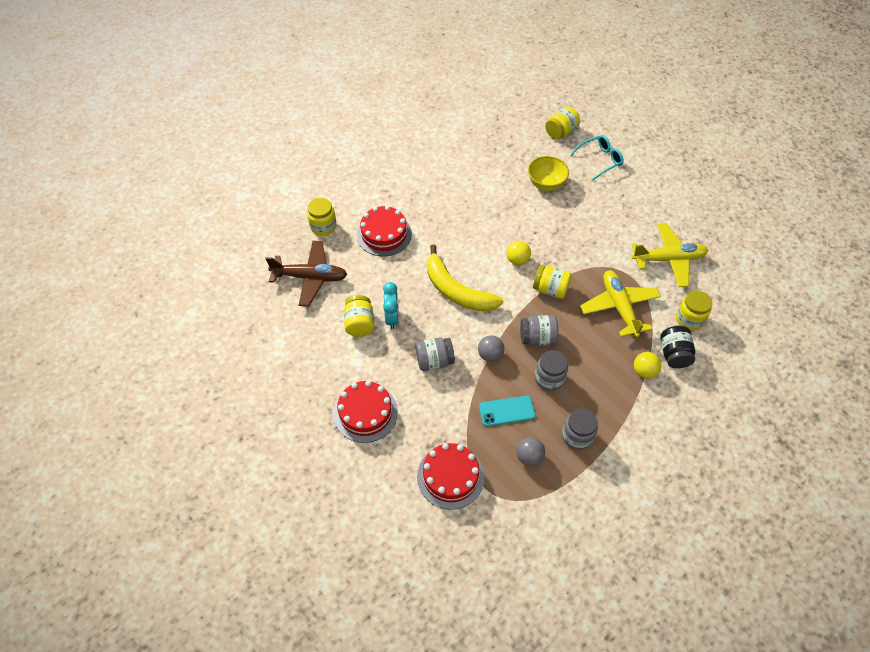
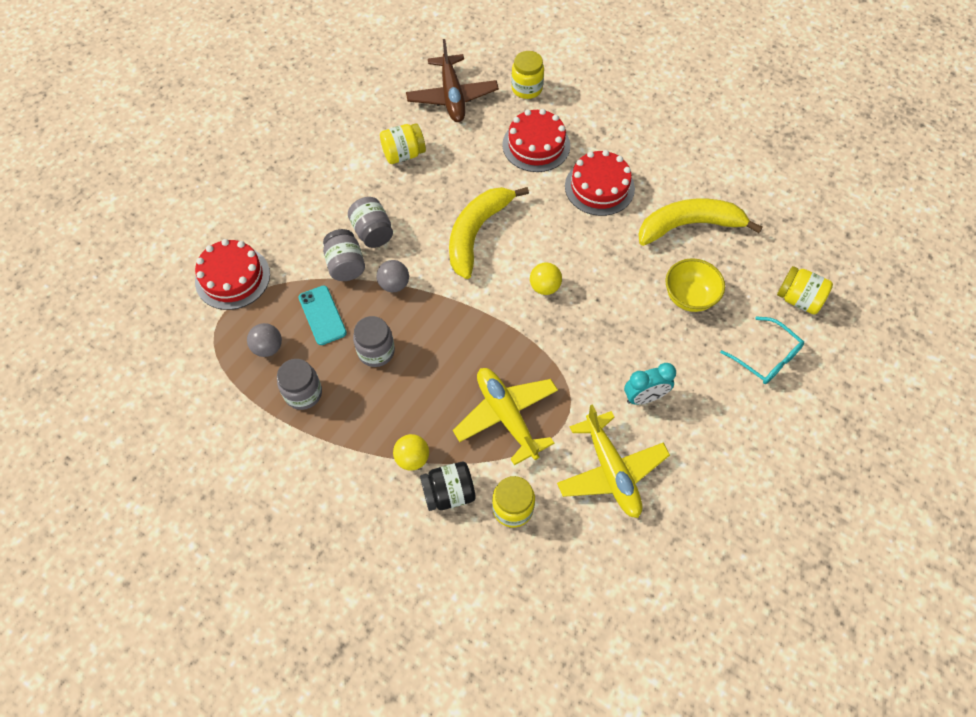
camera: 75 degrees right, 5 degrees up
red cake [334,381,398,443] -> red cake moved to [565,150,635,216]
turquoise clock [383,282,399,329] -> turquoise clock moved to [624,363,676,405]
grey jar [520,315,558,346] -> grey jar moved to [323,229,365,281]
yellow jar [533,265,572,299] -> none
yellow plane [580,270,661,337] -> yellow plane turned 90 degrees counterclockwise [453,368,558,465]
none -> yellow banana [638,199,763,246]

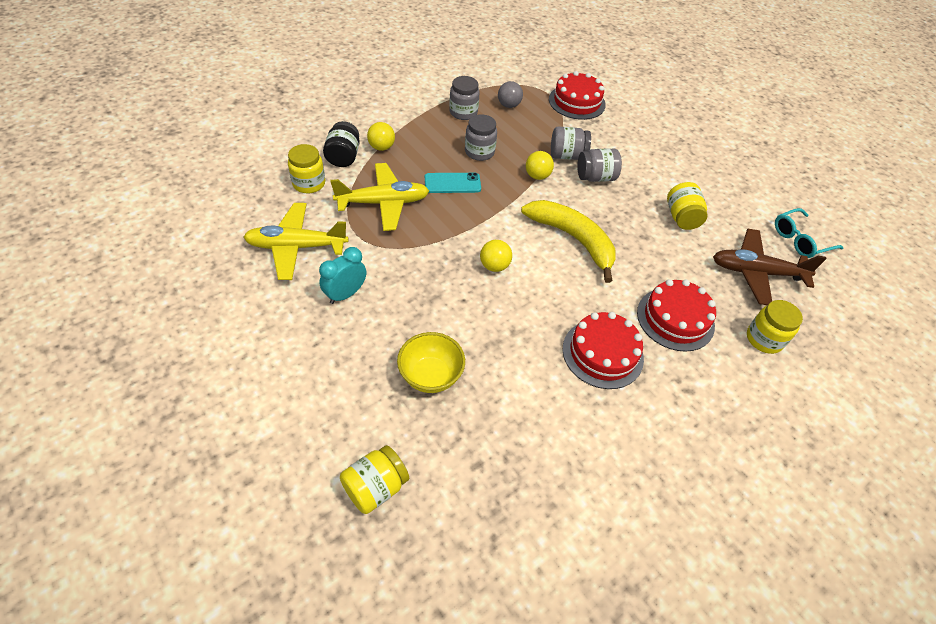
camera: 105 degrees right, 10 degrees down
turquoise phone [299,285,347,345] -> turquoise phone moved to [425,172,481,193]
grey ball [377,260,409,292] -> yellow ball [526,151,554,180]
turquoise clock [624,363,676,405] -> turquoise clock turned 45 degrees clockwise [319,247,366,304]
yellow banana [638,199,763,246] -> none
turquoise glasses [720,316,804,384] -> turquoise glasses moved to [775,208,844,258]

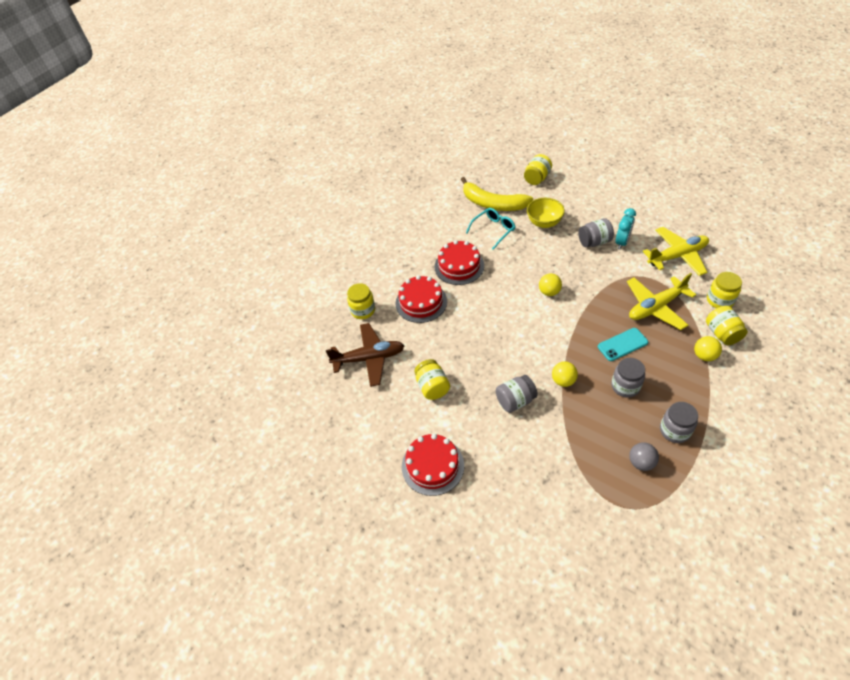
camera: 170 degrees right, 0 degrees up
black jar [323,121,360,167] -> yellow jar [706,306,748,345]
yellow banana [521,200,616,283] -> yellow banana moved to [461,177,533,211]
red cake [549,71,606,120] -> red cake moved to [402,434,464,496]
grey jar [551,127,591,160] -> grey jar moved to [578,218,614,247]
turquoise glasses [775,208,844,258] -> turquoise glasses moved to [466,208,516,250]

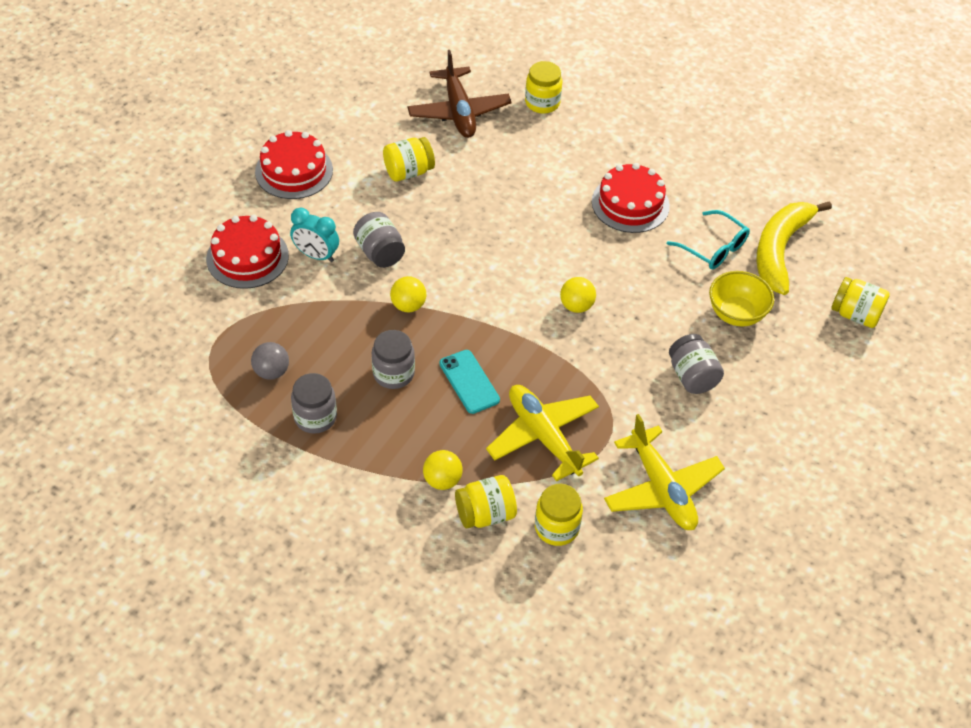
camera: 80 degrees right, 0 degrees up
red cake [395,275,447,323] -> red cake moved to [206,215,289,289]
turquoise clock [615,208,636,249] -> turquoise clock moved to [290,208,339,262]

